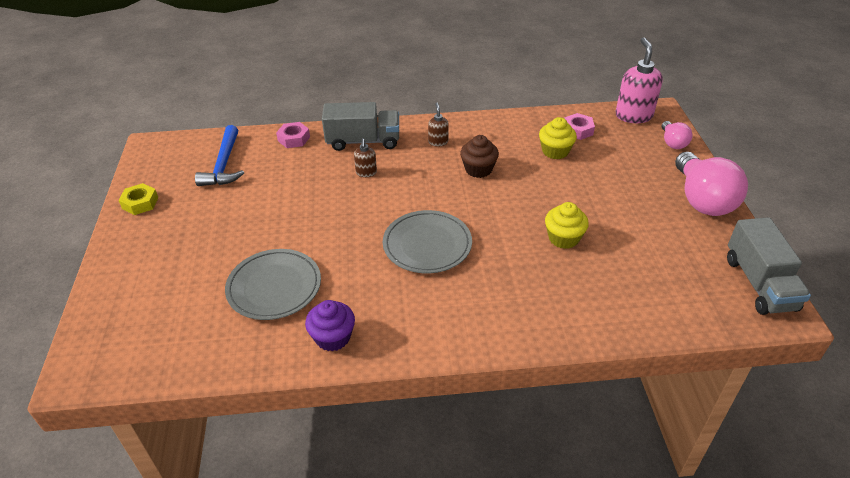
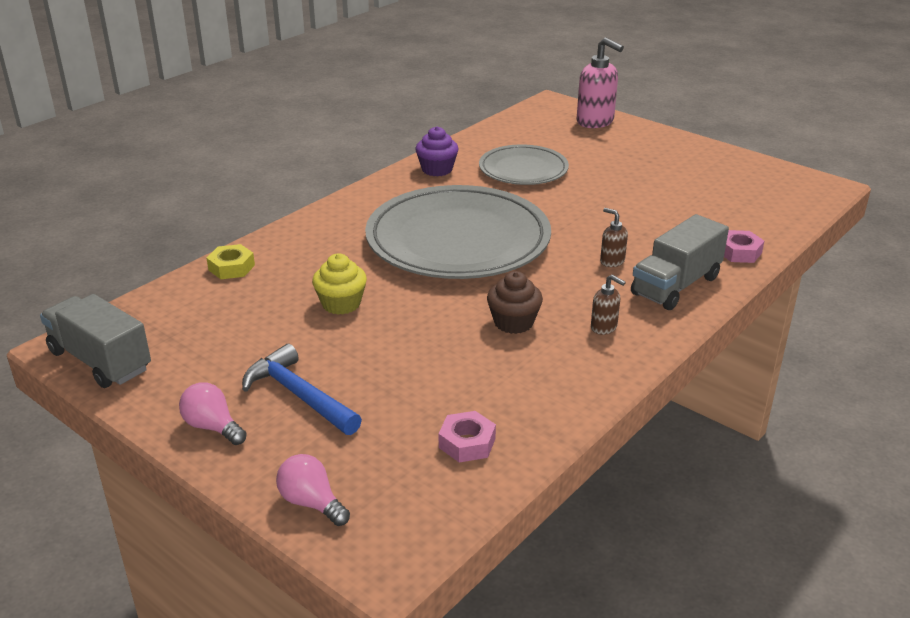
camera: 135 degrees right, 10 degrees down
yellow nut [118,183,158,215] -> yellow nut moved to [207,244,255,279]
blue hammer [195,125,244,186] -> blue hammer moved to [242,344,362,435]
grey plate [383,210,472,273] -> grey plate [365,185,551,279], size x1.82
yellow cupcake [539,117,577,159] -> none
pink soap dispenser [615,38,663,123] -> pink soap dispenser moved to [577,38,624,128]
pink light bulb [675,152,748,216] -> pink light bulb [179,382,247,445], size x0.51

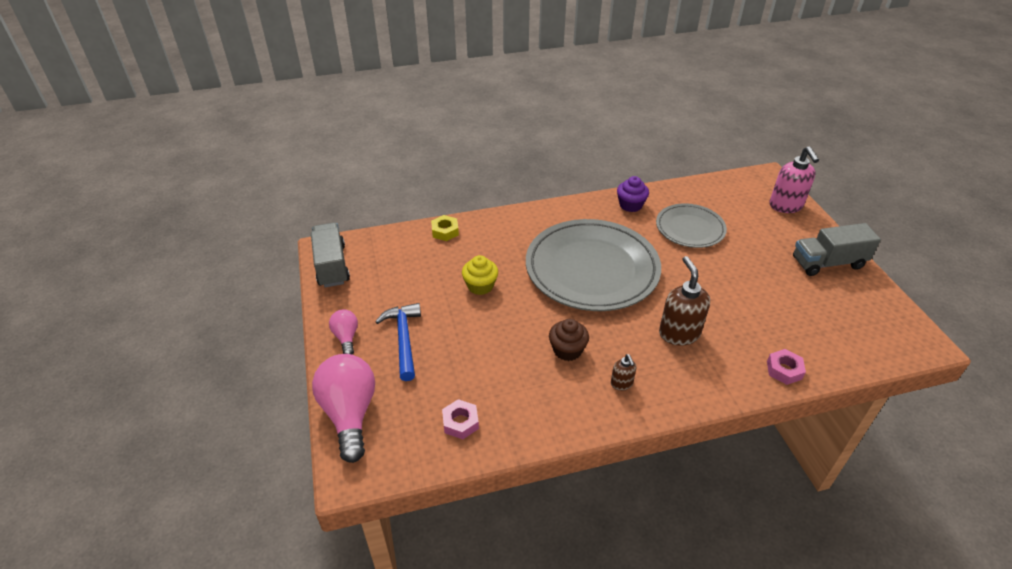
camera: 35 degrees right, 10 degrees up
pink light bulb [276,454,350,526] -> pink light bulb [312,354,375,463], size x1.95
brown soap dispenser [600,208,628,267] -> brown soap dispenser [659,256,710,346], size x1.96
grey truck [631,214,729,310] -> grey truck moved to [793,223,881,276]

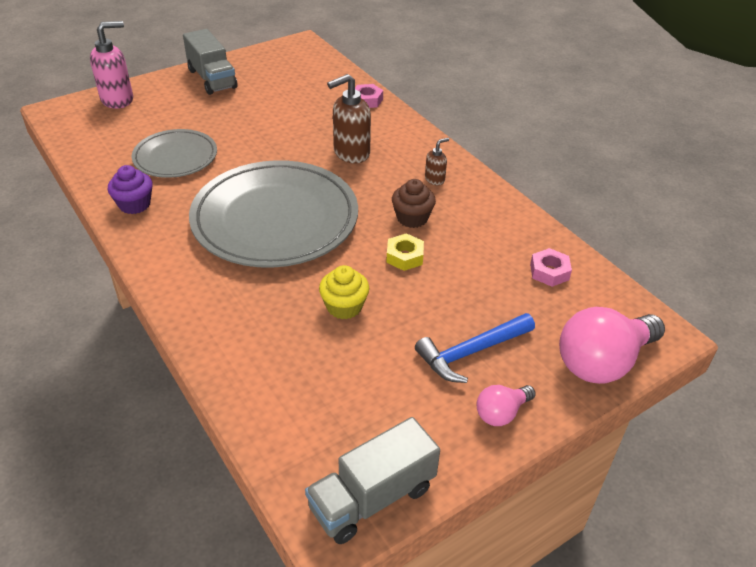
camera: 110 degrees left, 0 degrees up
yellow nut [431,215,459,241] -> yellow nut moved to [386,233,424,271]

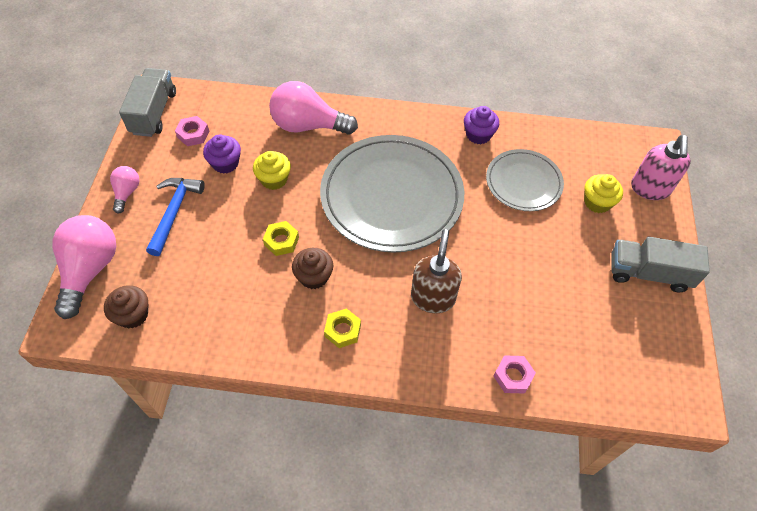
camera: 130 degrees right, 15 degrees up
brown soap dispenser [425,138,449,185] -> yellow nut [324,308,361,348]
pink nut [530,248,572,287] -> pink nut moved to [175,116,209,146]
none -> brown cupcake [104,285,148,329]
none -> purple cupcake [203,135,241,174]
none -> pink light bulb [269,81,358,135]
none -> yellow cupcake [584,174,623,213]

